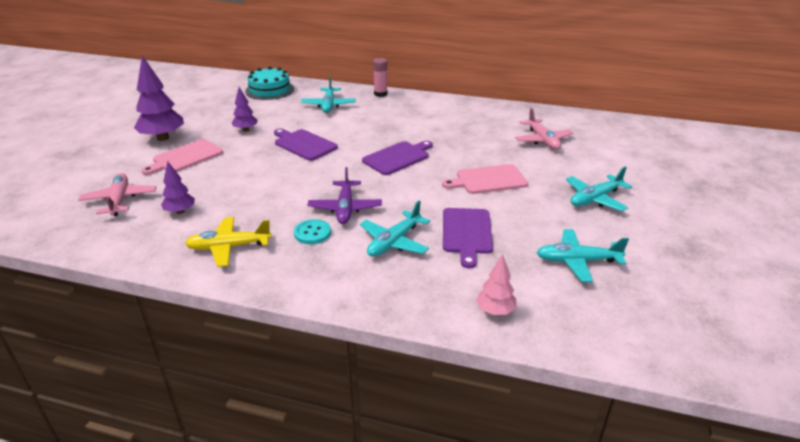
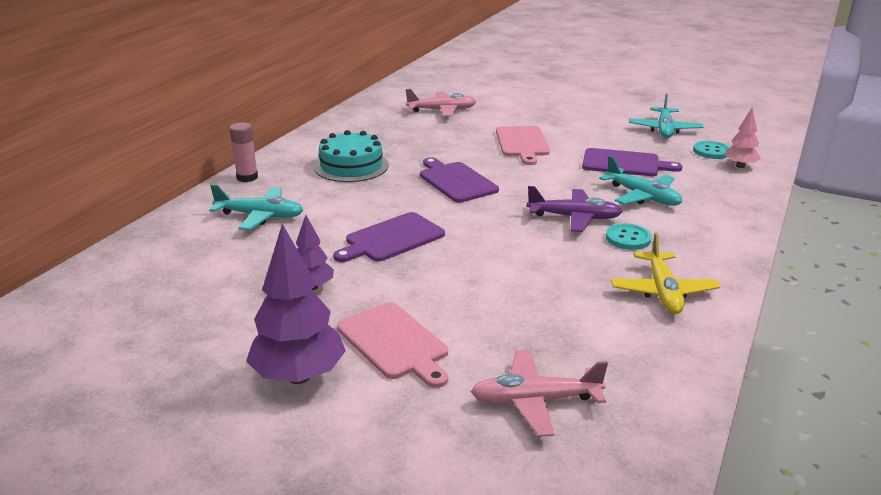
camera: 80 degrees left, 5 degrees down
purple tree [161,161,195,214] -> none
turquoise cake [245,66,294,100] -> turquoise cake moved to [314,130,389,182]
turquoise plane [566,167,632,211] -> none
none -> turquoise button [693,141,730,159]

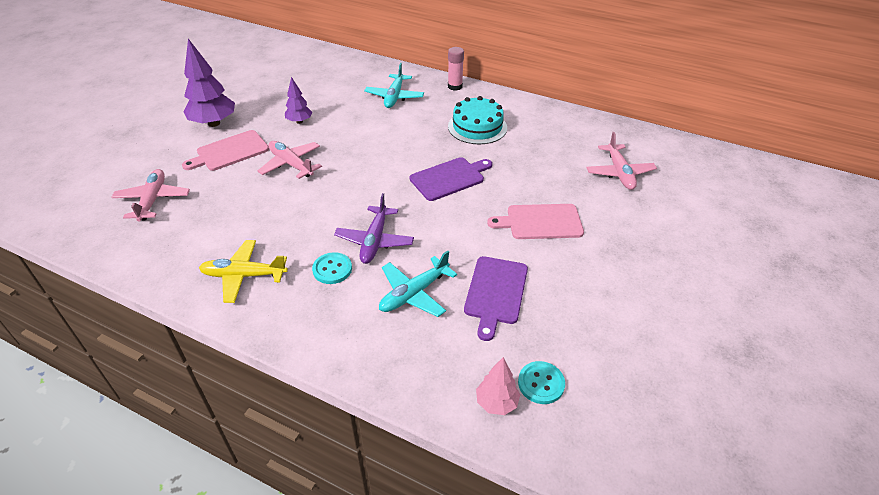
camera: 90 degrees right, 15 degrees up
purple cutting board [333,212,445,262] -> none
turquoise plane [629,93,703,138] -> none
none -> pink plane [257,141,322,179]

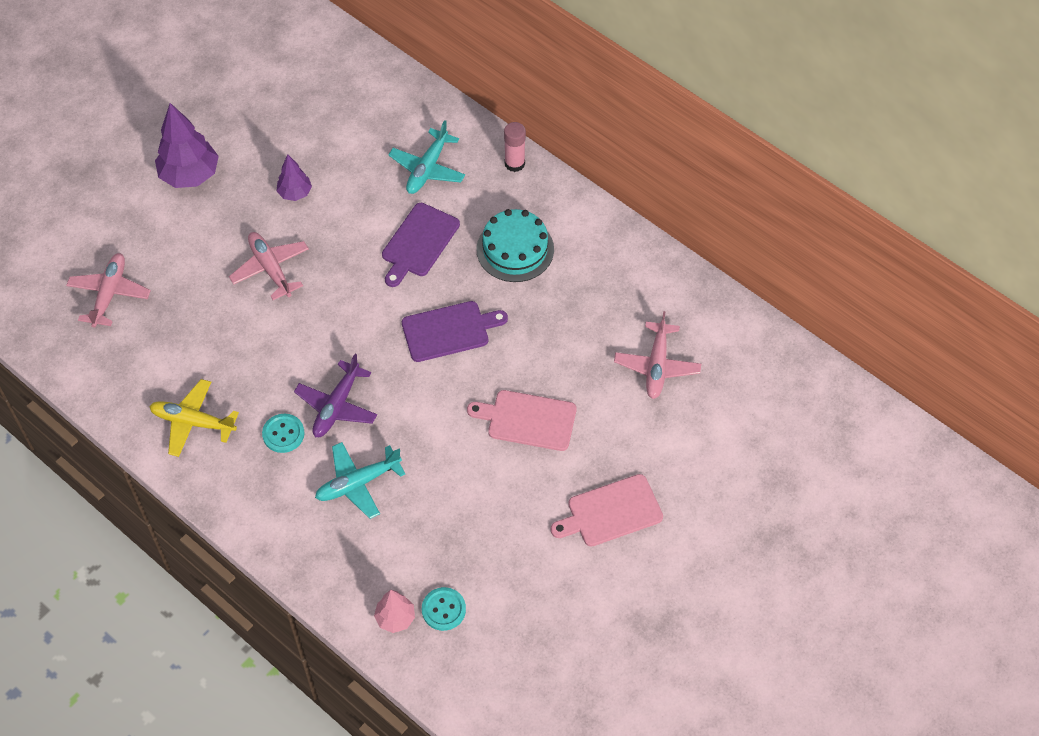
camera: 15 degrees right, 15 degrees up
pink cutting board [182,130,269,171] -> pink cutting board moved to [551,474,663,547]
purple cutting board [464,256,528,341] -> purple cutting board moved to [382,203,460,287]

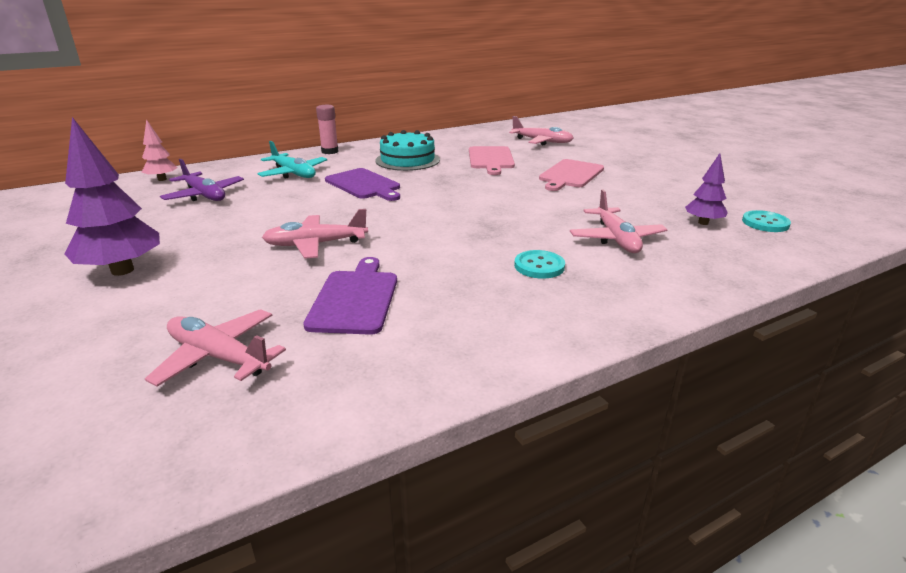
camera: 70 degrees left, 30 degrees down
yellow plane [149,379,239,457] -> none
purple tree [276,155,312,201] -> purple tree moved to [685,153,728,225]
purple plane [294,354,377,437] -> purple plane moved to [160,159,244,201]
turquoise plane [315,442,405,519] -> pink plane [570,189,668,253]
pink tree [374,590,415,633] -> pink tree moved to [142,119,178,181]
purple cutting board [402,301,508,362] -> purple cutting board moved to [303,257,397,335]
pink cutting board [551,474,663,547] -> pink cutting board moved to [469,146,515,175]

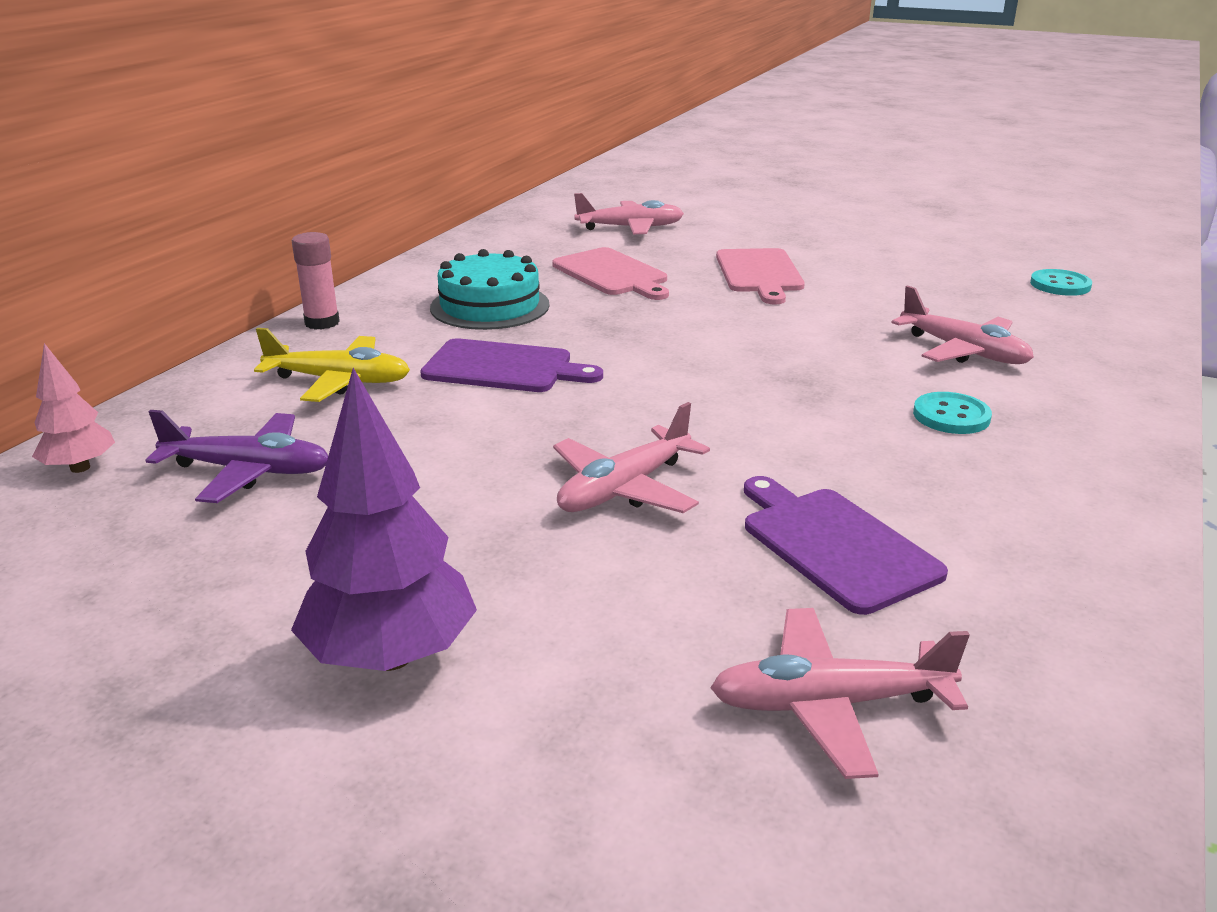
camera: 35 degrees left, 0 degrees up
turquoise plane [257,141,327,179] -> yellow plane [254,328,410,402]
purple tree [685,153,728,225] -> none

